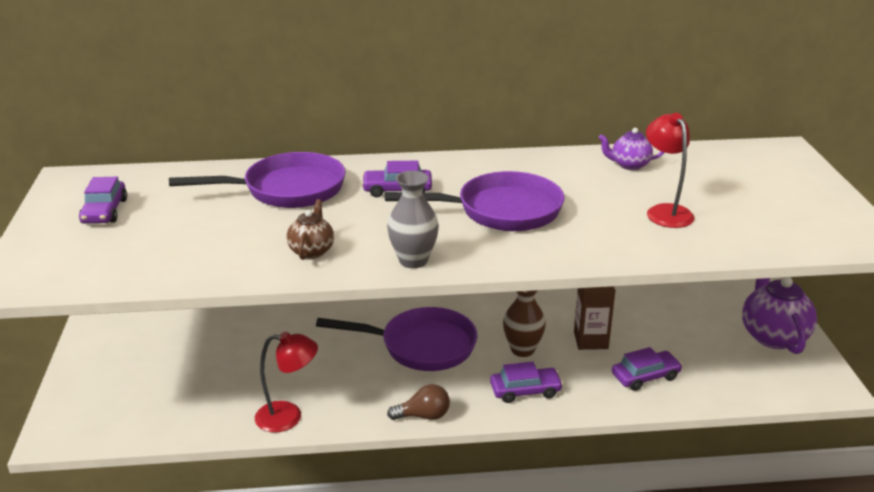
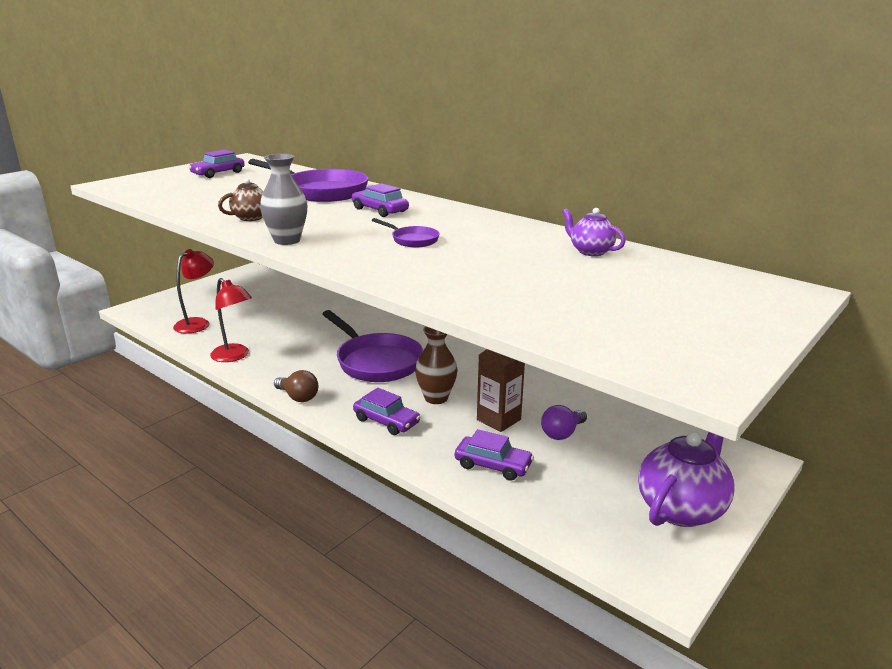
camera: 45 degrees right, 5 degrees down
purple pan [385,171,565,231] -> purple pan [372,218,440,247], size x0.46
red lamp [646,113,695,228] -> red lamp moved to [173,249,214,334]
none -> purple light bulb [541,405,587,440]

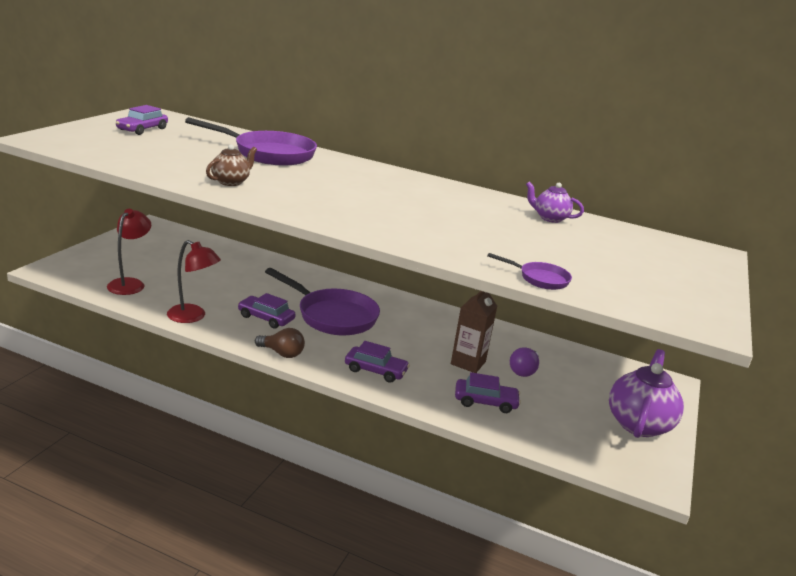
camera: 20 degrees left, 0 degrees up
grey vase [260,154,307,245] -> none
purple car [352,183,409,217] -> purple car moved to [238,293,296,329]
purple pan [372,218,440,247] -> purple pan moved to [487,253,572,290]
brown vase [415,326,458,404] -> none

